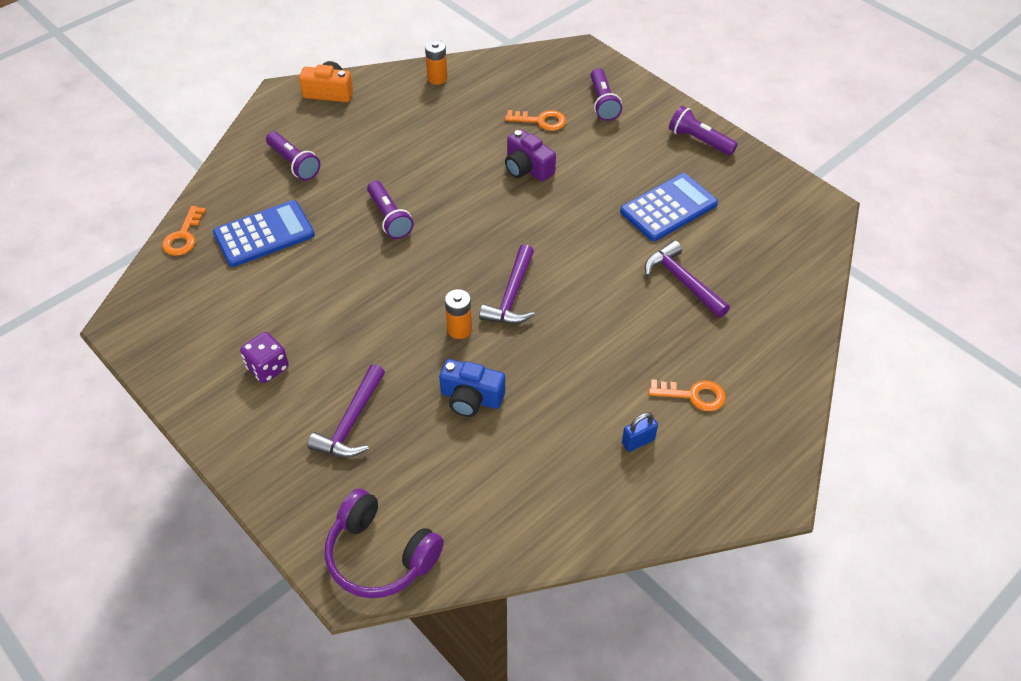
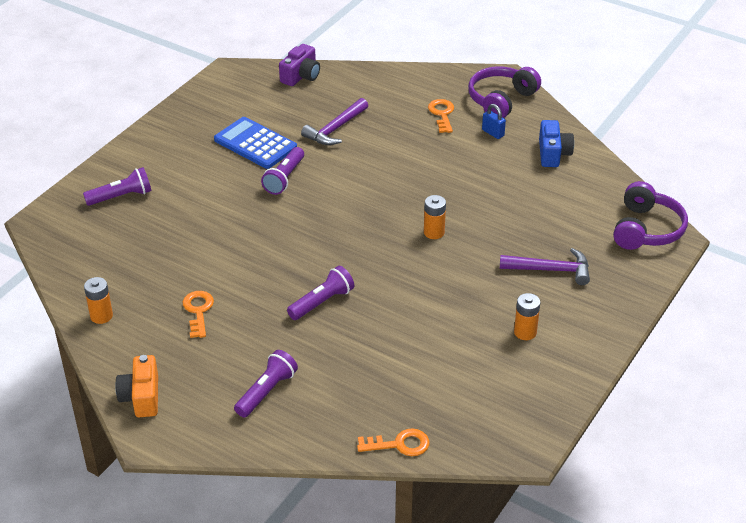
camera: 105 degrees left, 10 degrees down
blue calculator [213,200,315,267] -> none
purple dice [240,332,289,383] -> orange battery [514,293,540,340]
blue camera [439,359,505,417] -> blue camera moved to [539,120,574,167]
purple hammer [479,244,535,324] -> none
orange key [505,110,566,131] -> orange key moved to [183,291,214,338]
purple camera [505,129,556,182] -> purple camera moved to [279,44,320,86]
purple flashlight [669,106,738,155] -> purple flashlight moved to [261,147,304,195]
none -> purple headphones [468,66,541,118]

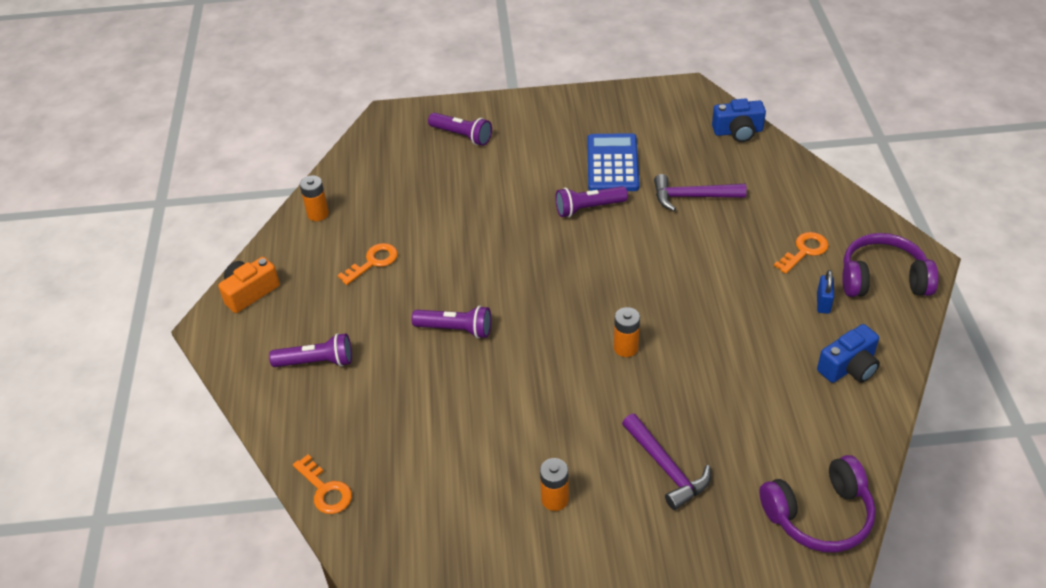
camera: 55 degrees right, 5 degrees up
purple camera [279,44,320,86] -> blue camera [712,99,766,142]

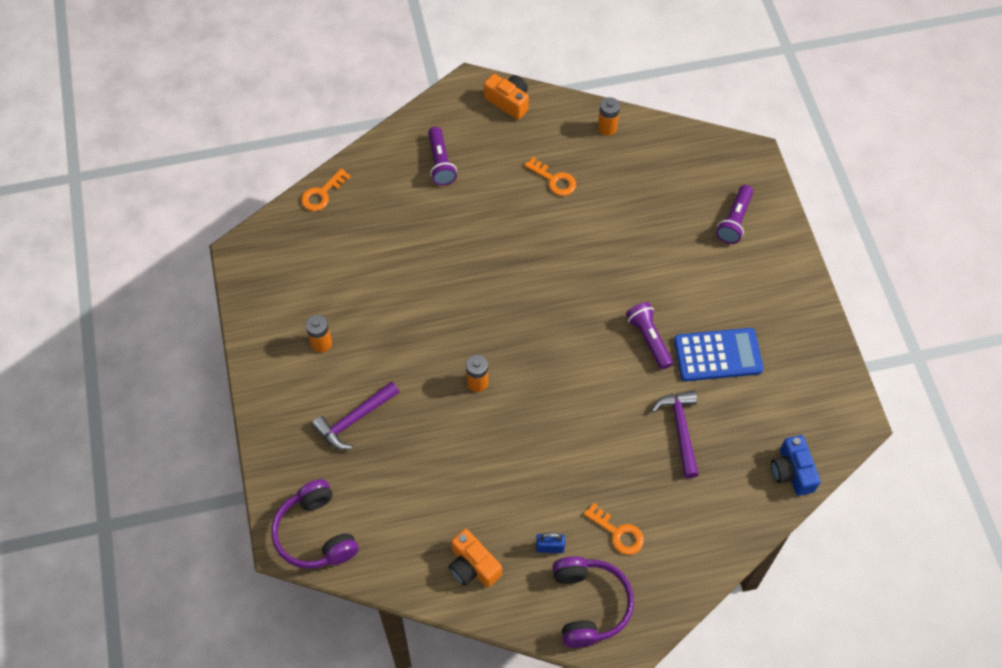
camera: 80 degrees right, 15 degrees up
purple flashlight [411,306,491,338] -> none
blue camera [817,324,880,383] -> orange camera [449,529,502,587]

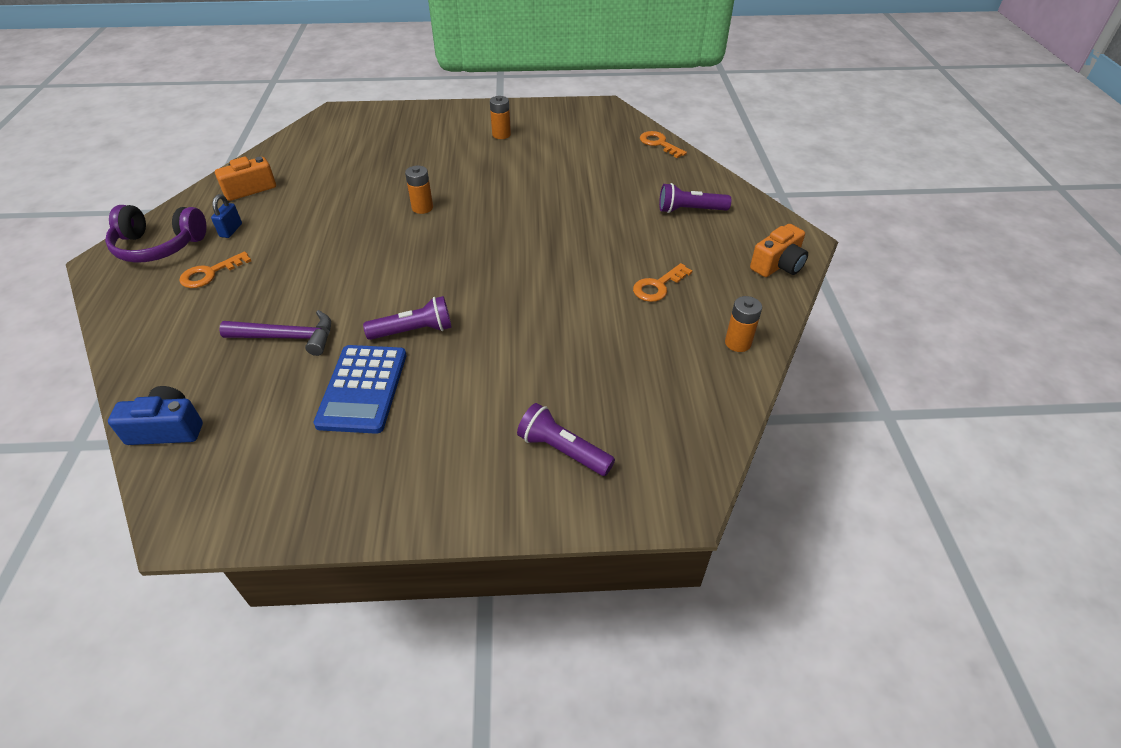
camera: 100 degrees right, 15 degrees down
purple headphones [271,479,359,569] -> none
purple hammer [312,381,399,450] -> none

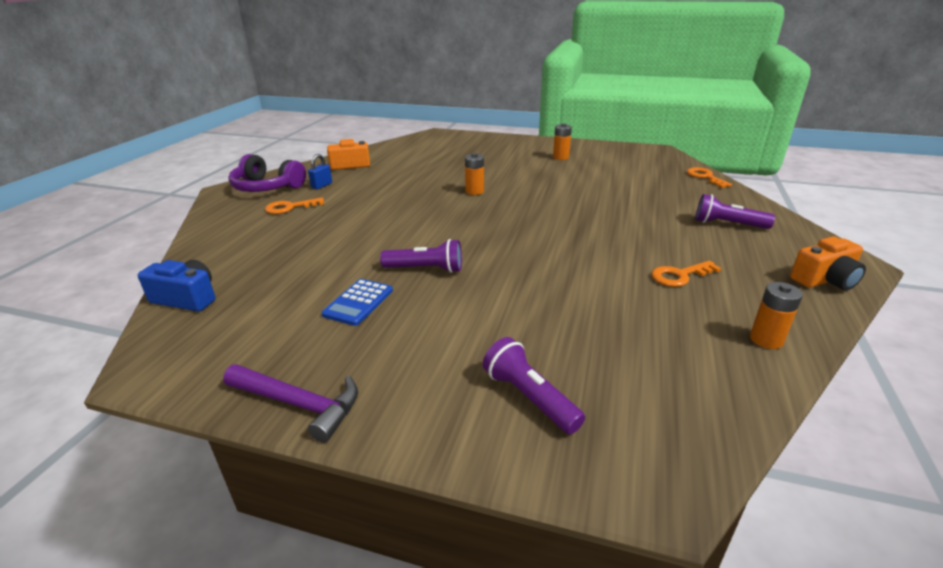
camera: 20 degrees right, 15 degrees down
purple hammer [219,310,331,356] -> purple hammer moved to [223,364,358,443]
blue calculator [313,345,406,434] -> blue calculator [321,279,393,326], size x0.65

